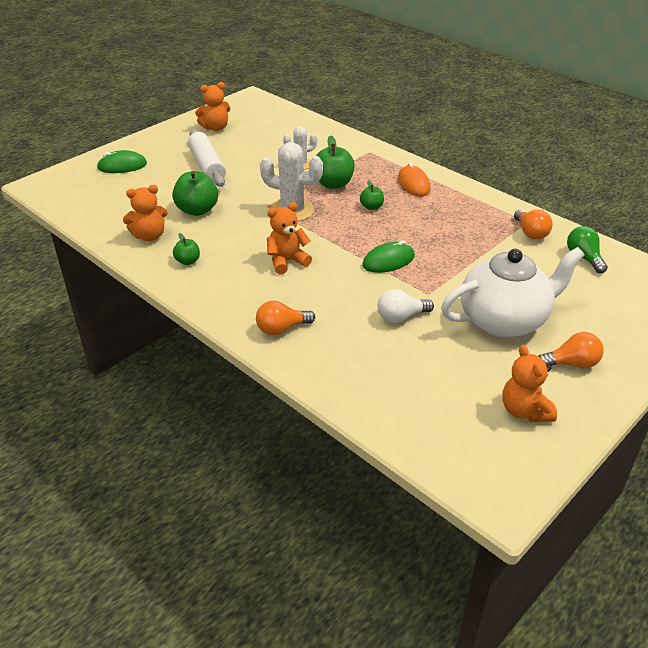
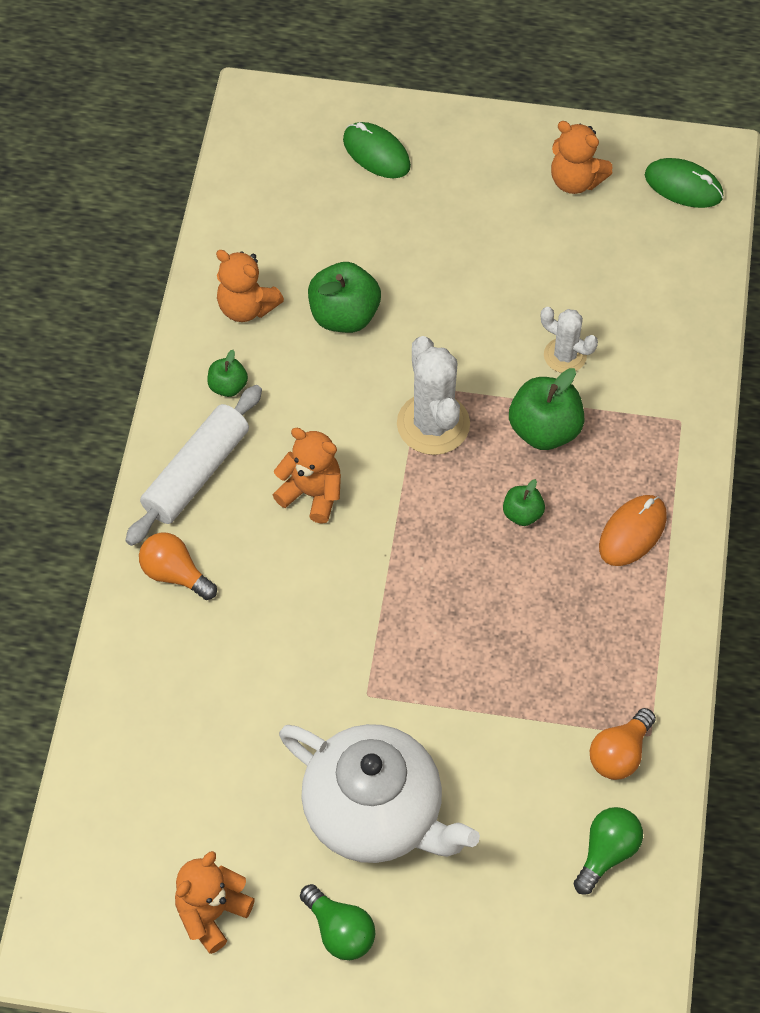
camera: 55 degrees right, 20 degrees up
white rolling pin [188,129,226,187] -> white rolling pin moved to [125,385,262,546]
green mouse [362,240,415,273] -> green mouse moved to [645,158,723,208]
white light bulb [378,289,434,323] -> none
orange light bulb [538,332,603,368] -> green light bulb [300,884,375,960]

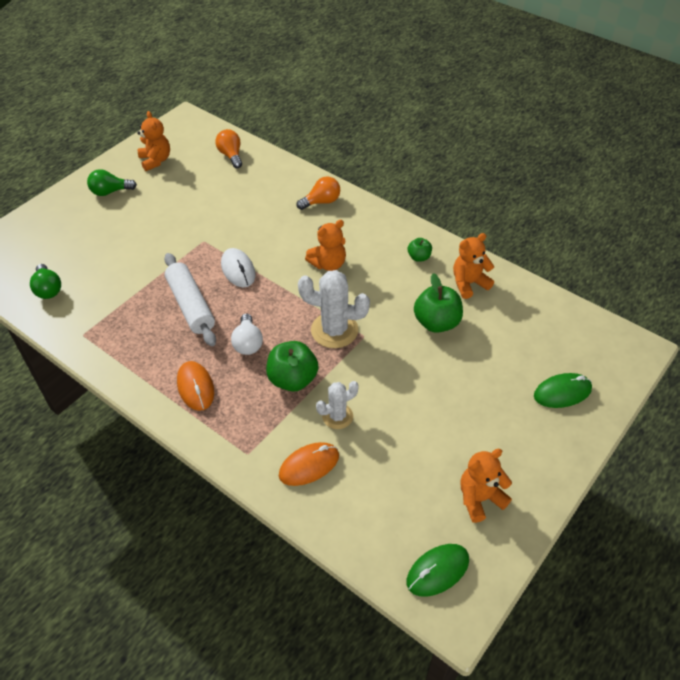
camera: 120 degrees right, 10 degrees down
white rolling pin [125,385,262,546] -> white rolling pin moved to [164,253,216,346]
white teapot [279,724,480,863] -> none
green apple [503,479,545,526] -> white light bulb [231,313,263,355]
orange light bulb [590,708,656,780] -> orange light bulb moved to [215,129,242,168]
none -> white mouse [221,248,256,288]
none -> orange mouse [279,442,339,486]

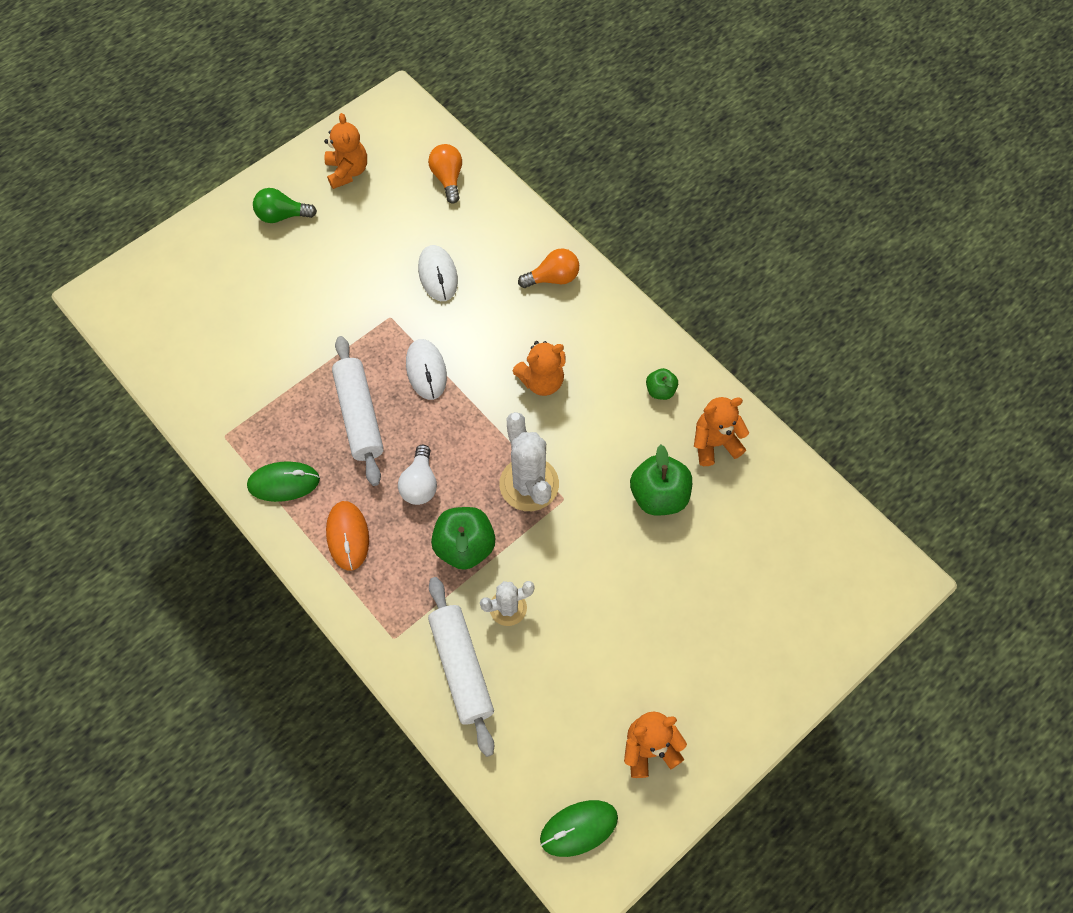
camera: 10 degrees right, 15 degrees up
green light bulb [30,264,61,299] -> none
orange mouse [279,442,339,486] -> white rolling pin [428,577,494,757]
white cactus [298,270,370,348] -> white cactus turned 45 degrees clockwise [499,412,559,511]
green mouse [534,373,592,408] -> green mouse moved to [247,461,320,502]
none -> white mouse [418,245,458,301]

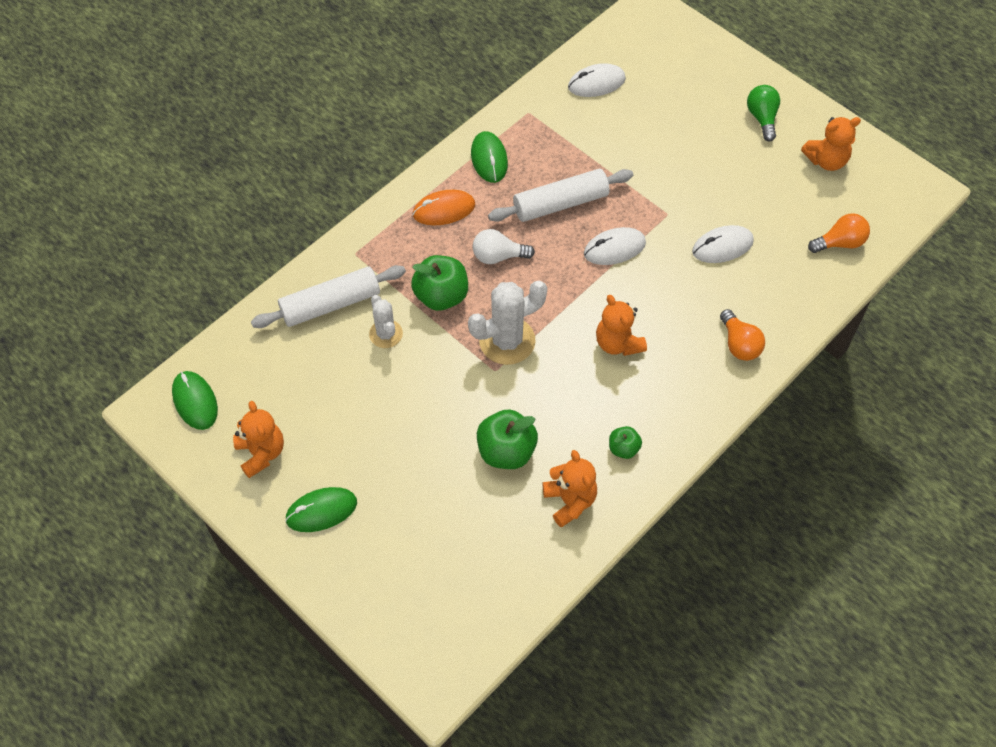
camera: 85 degrees right, 5 degrees down
none -> green mouse [285,487,357,532]
none -> white mouse [568,63,626,97]

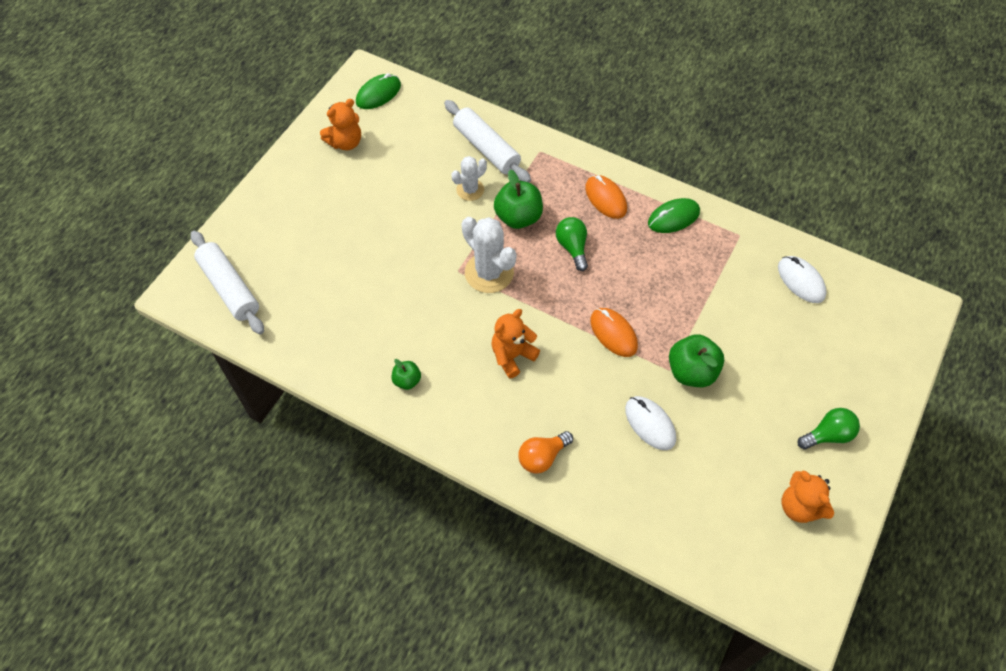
camera: 75 degrees right, 0 degrees up
green mouse [285,487,357,532] -> none
white light bulb [473,229,535,264] -> green light bulb [556,217,588,271]
green apple [477,409,538,469] -> green apple moved to [669,334,724,387]
white rolling pin [488,169,633,222] -> white rolling pin moved to [191,231,264,334]
orange teddy bear [543,450,597,528] -> none
white mouse [584,227,646,265] -> orange mouse [590,308,638,357]
orange light bulb [808,213,870,253] -> none

